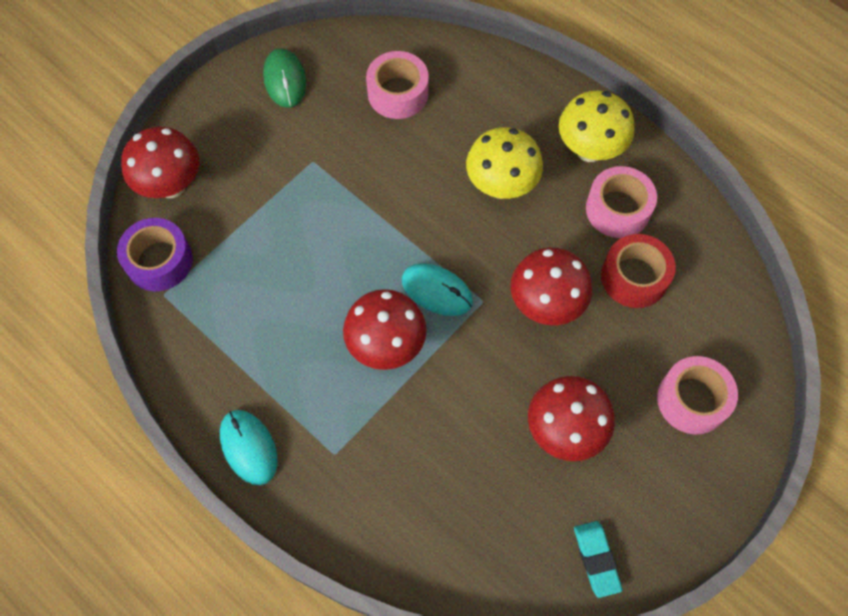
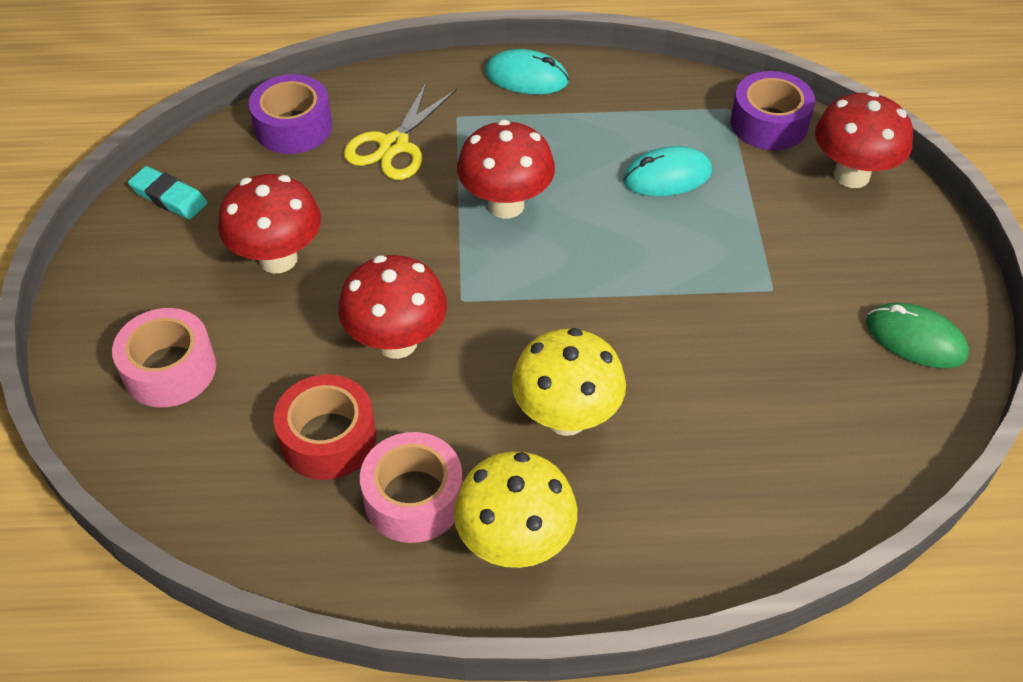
camera: 135 degrees right, 15 degrees down
pink tape [366,51,429,119] -> none
turquoise mouse [402,264,473,316] -> turquoise mouse moved to [623,146,712,196]
none -> purple tape [249,74,332,154]
none -> yellow scissors [344,81,457,180]

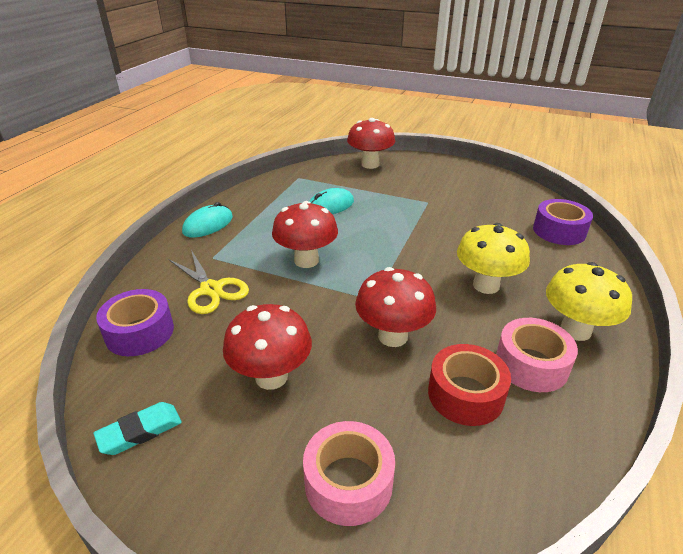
camera: 65 degrees left, 15 degrees down
turquoise mouse [623,146,712,196] -> turquoise mouse turned 45 degrees clockwise [309,188,354,214]
purple tape [731,71,815,150] -> purple tape moved to [533,199,593,245]
green mouse [866,303,969,369] -> none

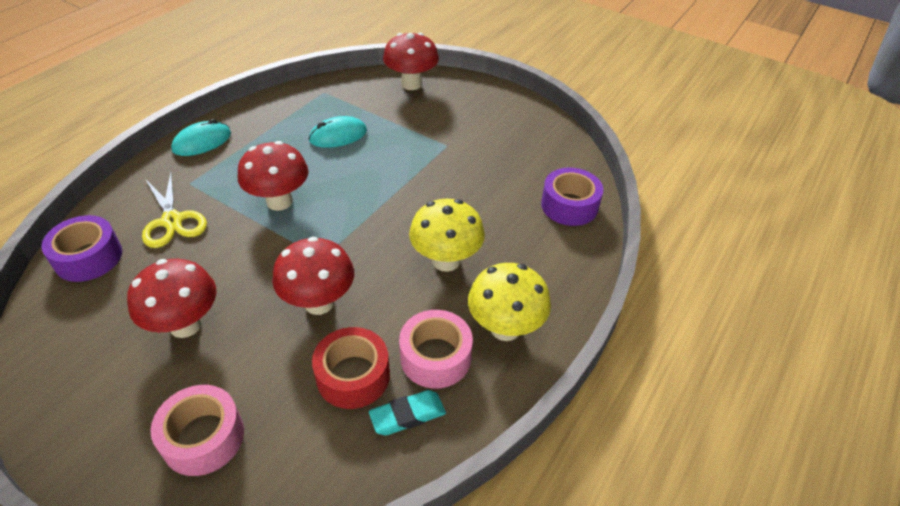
camera: 10 degrees right, 10 degrees up
turquoise eraser [93,402,182,455] -> turquoise eraser moved to [369,390,446,435]

